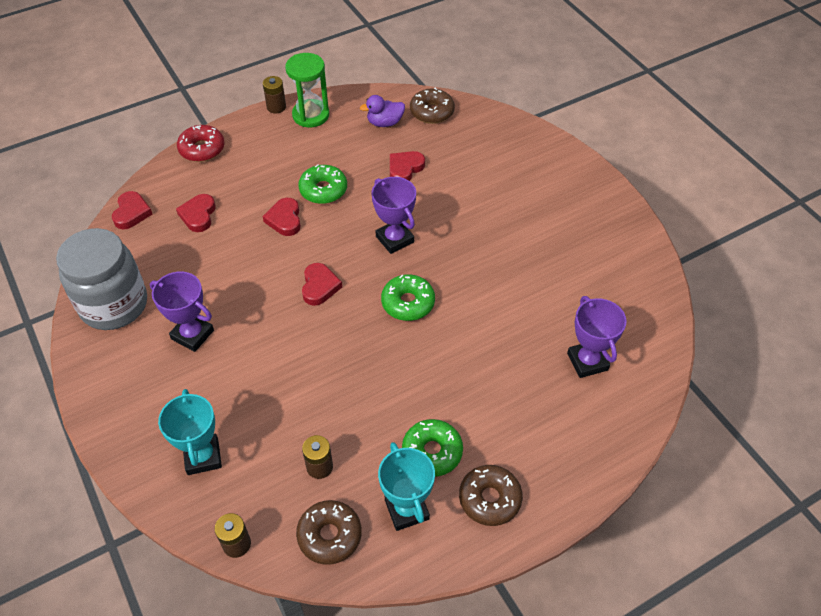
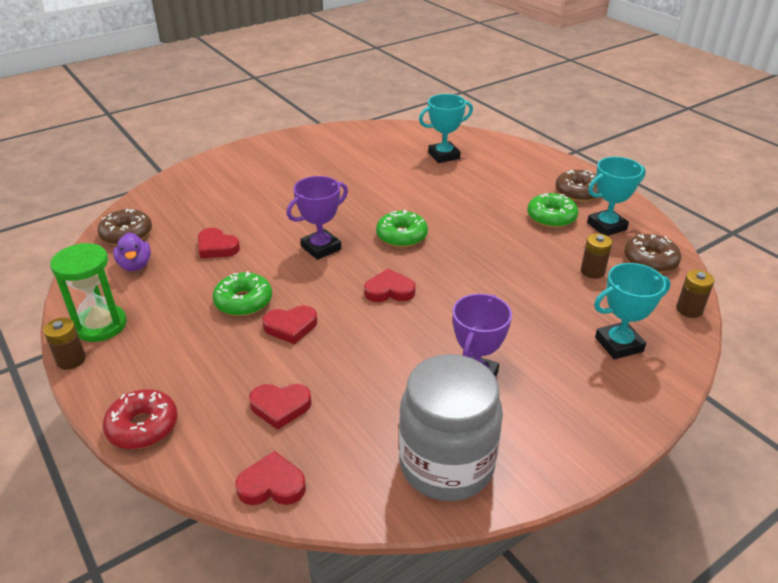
camera: 95 degrees left, 15 degrees down
purple trophy [567,296,627,378] -> turquoise trophy [419,94,473,163]

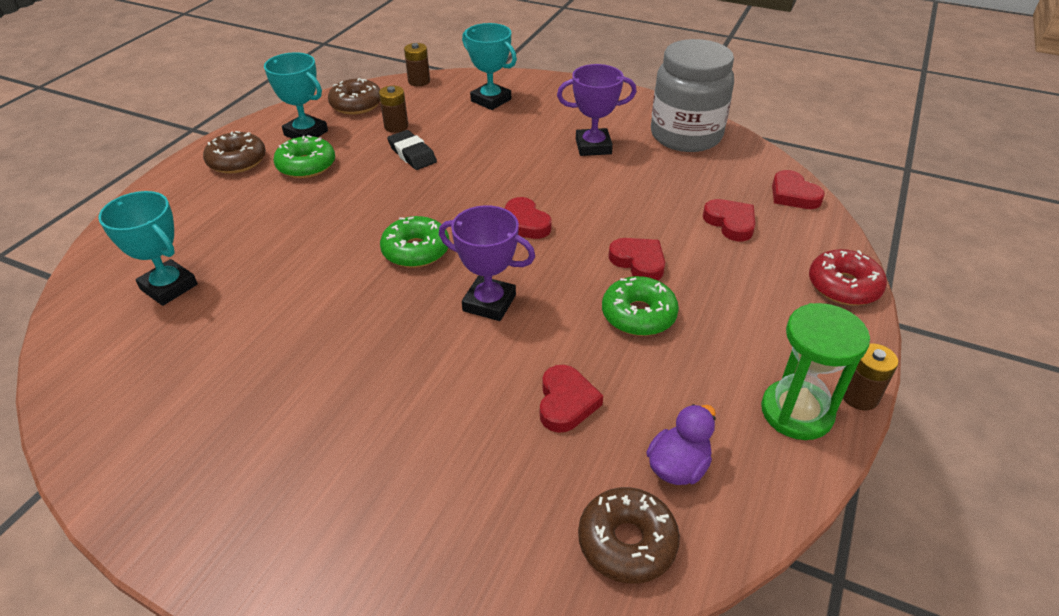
camera: 120 degrees left, 5 degrees up
none -> black eraser [387,130,437,170]

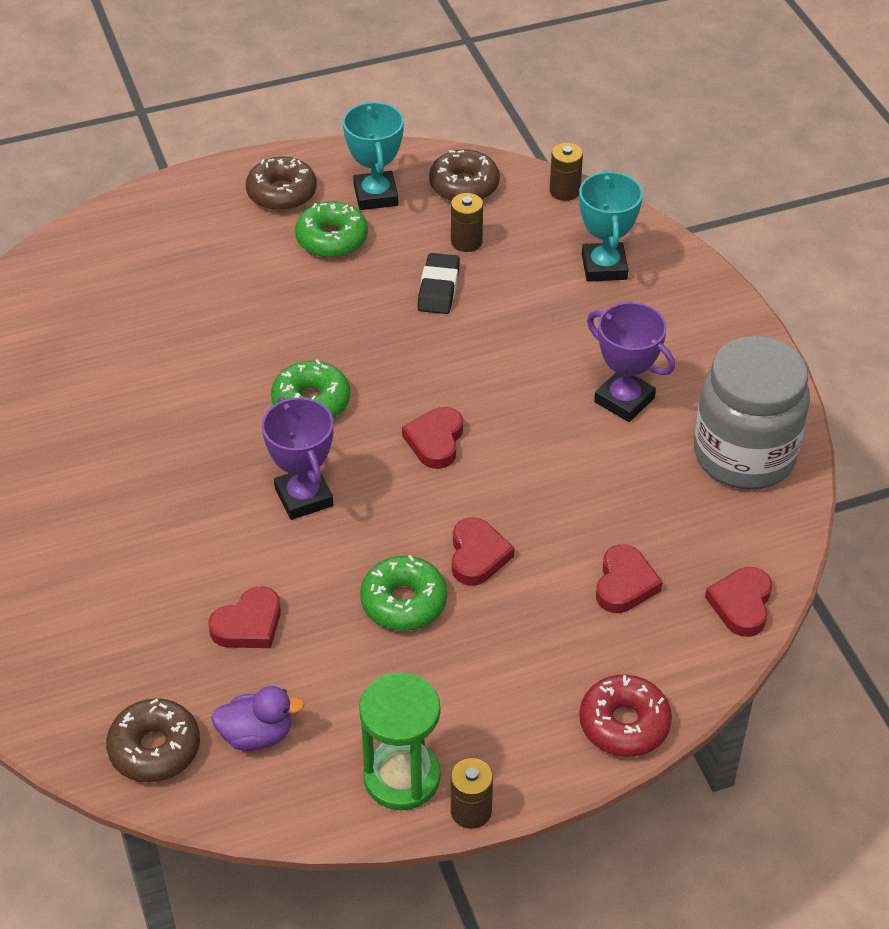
camera: 45 degrees right, 5 degrees up
turquoise trophy [98,191,198,306] -> none

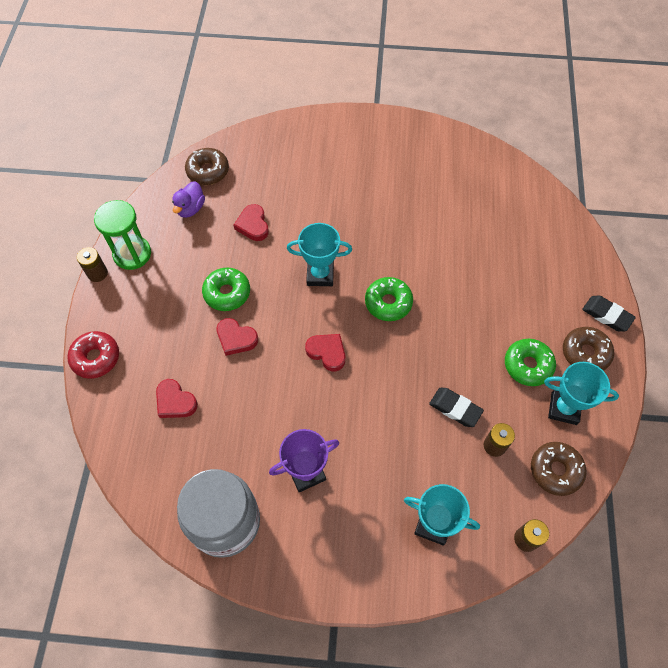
camera: 115 degrees right, 15 degrees up
purple trophy [262,397,333,520] -> turquoise trophy [287,223,352,286]
red heart [705,567,772,637] -> none
none -> black eraser [582,296,636,331]

